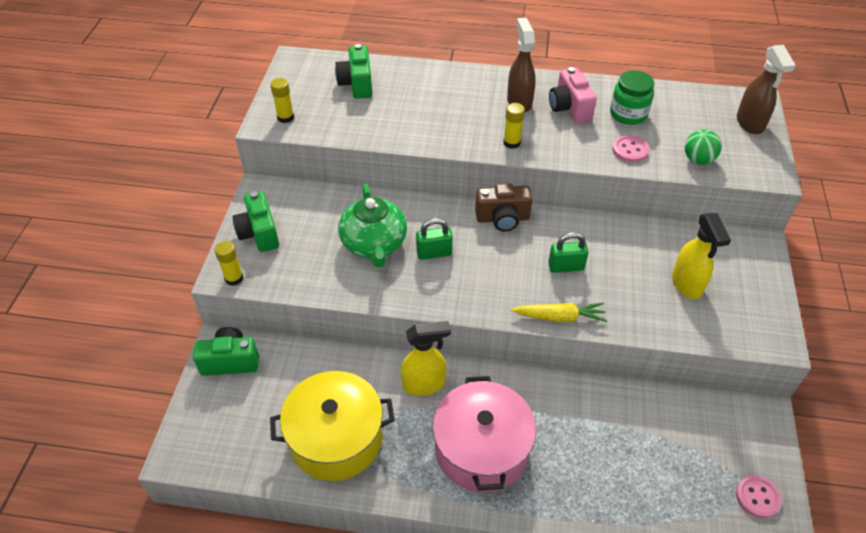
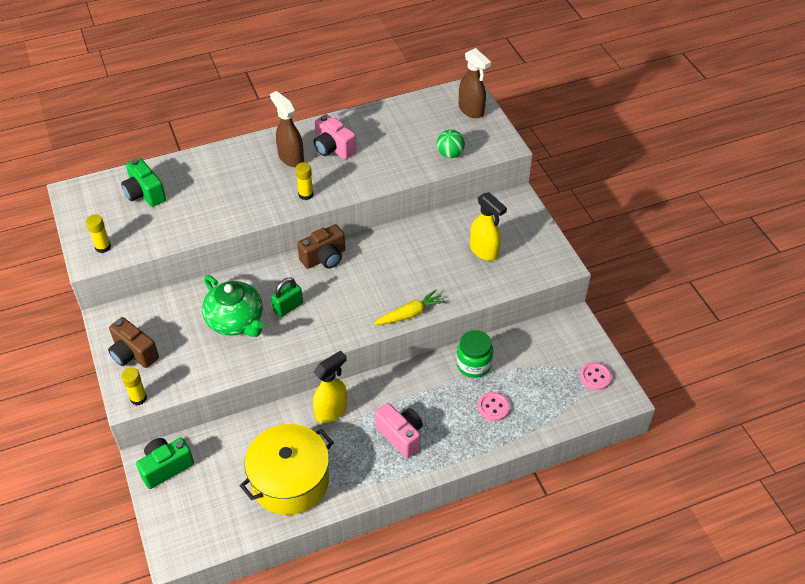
camera: 30 degrees left, 0 degrees up
green camera [233,191,279,252] -> brown camera [108,317,159,368]
pink pot [433,376,536,493] -> pink camera [375,403,423,458]
green padlock [548,232,589,273] -> none
green jar [610,70,654,125] -> green jar moved to [457,330,493,378]
pink button [612,135,649,162] -> pink button moved to [478,392,510,421]

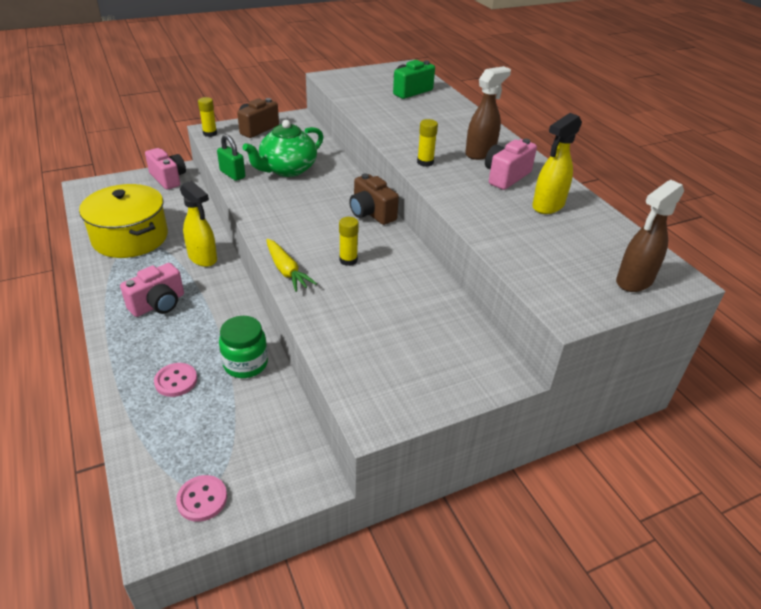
camera: 85 degrees right, 10 degrees down
yellow glue stick [86,214,111,253] -> yellow glue stick moved to [339,217,359,266]
green camera [136,438,194,489] -> pink camera [145,148,186,190]
green padlock [271,278,303,317] -> green padlock moved to [217,134,245,181]
green ball [437,130,465,158] -> none
yellow spray bottle [470,192,507,261] -> yellow spray bottle moved to [532,113,582,214]

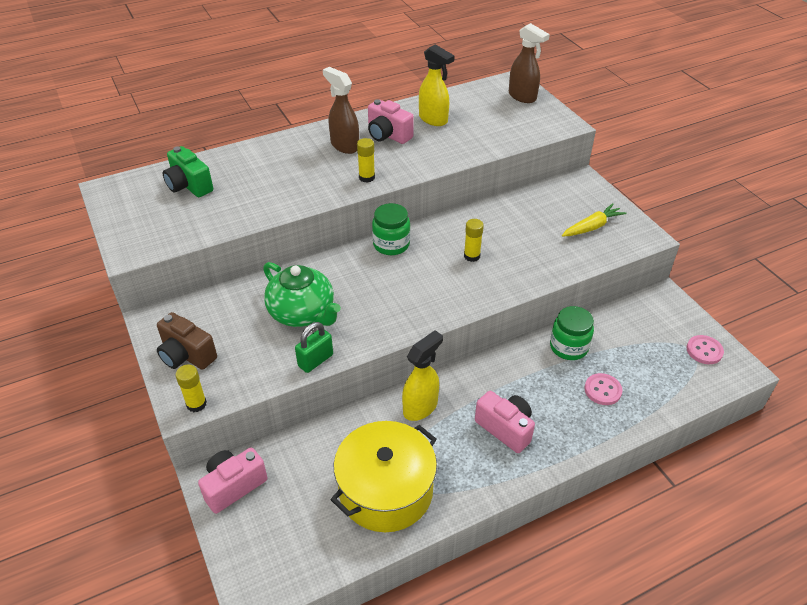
camera: 90 degrees left, 5 degrees up
yellow carrot [266,239,317,292] -> yellow carrot moved to [562,203,626,237]
brown camera [349,173,399,225] -> green jar [372,203,410,255]

